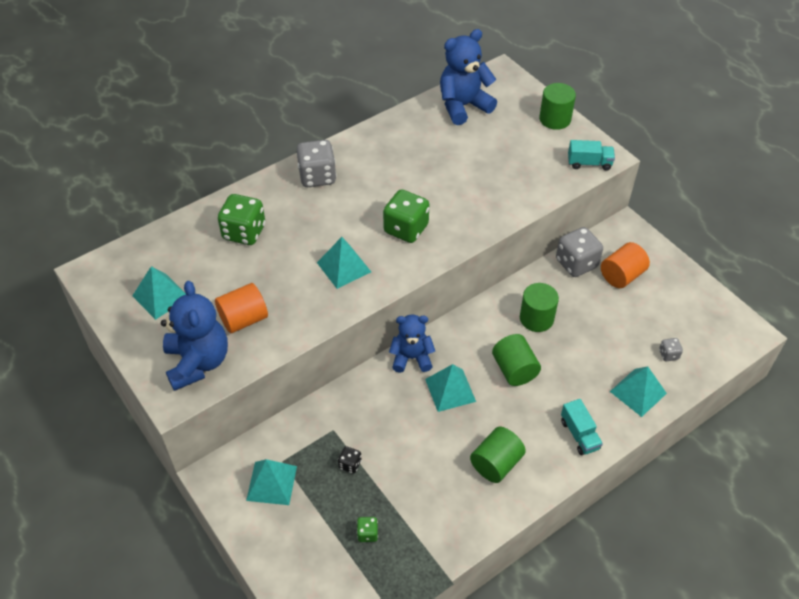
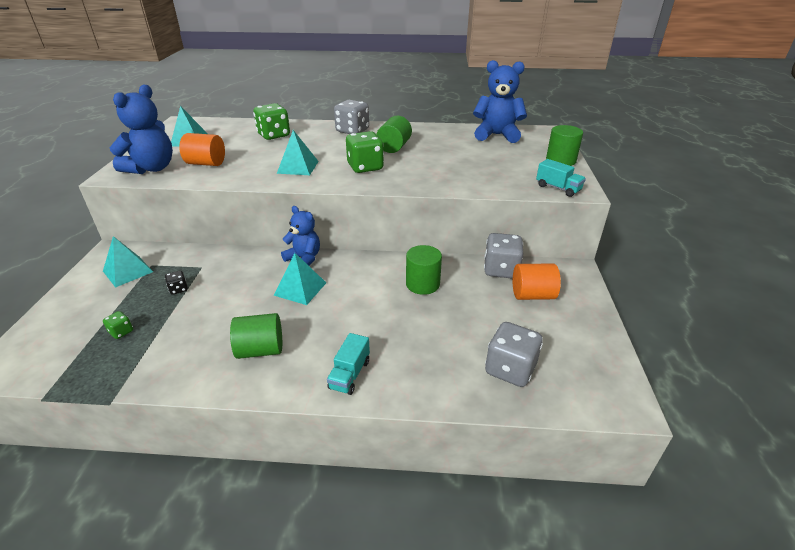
camera: 40 degrees right, 15 degrees down
green cylinder [492,334,541,386] -> green cylinder moved to [377,116,412,153]
turquoise pyramid [610,366,667,417] -> none
grey dice [659,338,683,361] -> grey dice [485,322,543,387], size x2.10

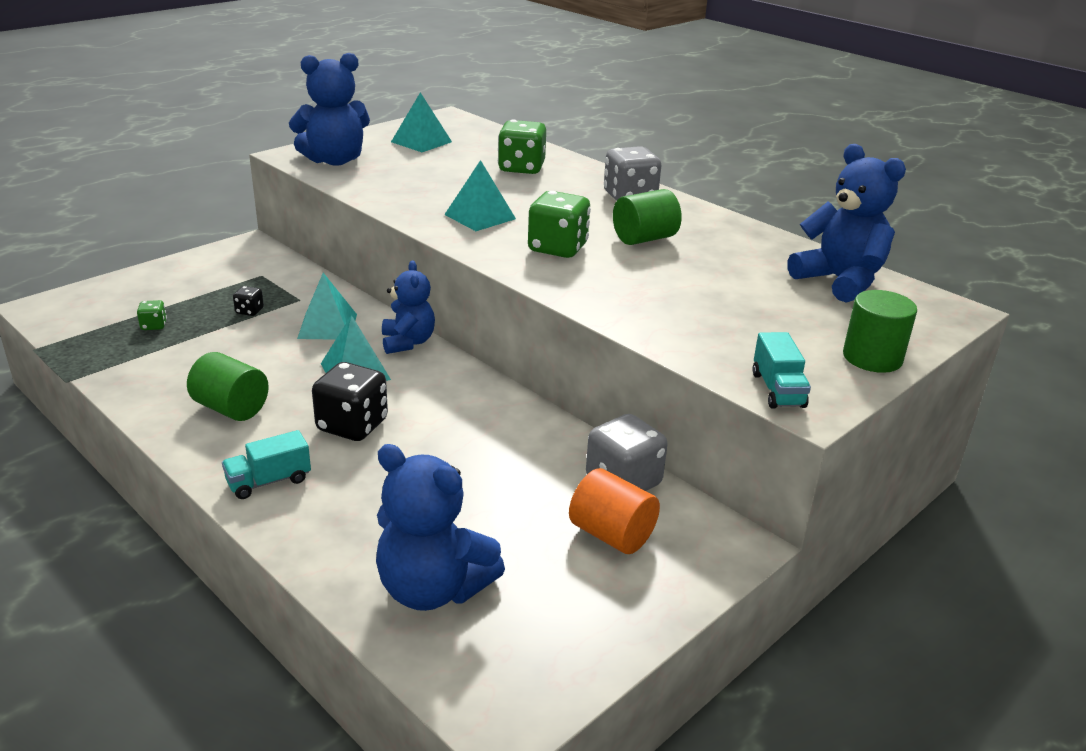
camera: 40 degrees right, 5 degrees down
turquoise pyramid [103,236,153,288] -> turquoise pyramid moved to [297,273,357,340]
orange cylinder [179,133,225,166] -> none
green cylinder [406,245,442,295] -> none
grey dice [485,322,543,387] -> blue teddy bear [376,444,505,611]
none -> black dice [312,362,388,441]

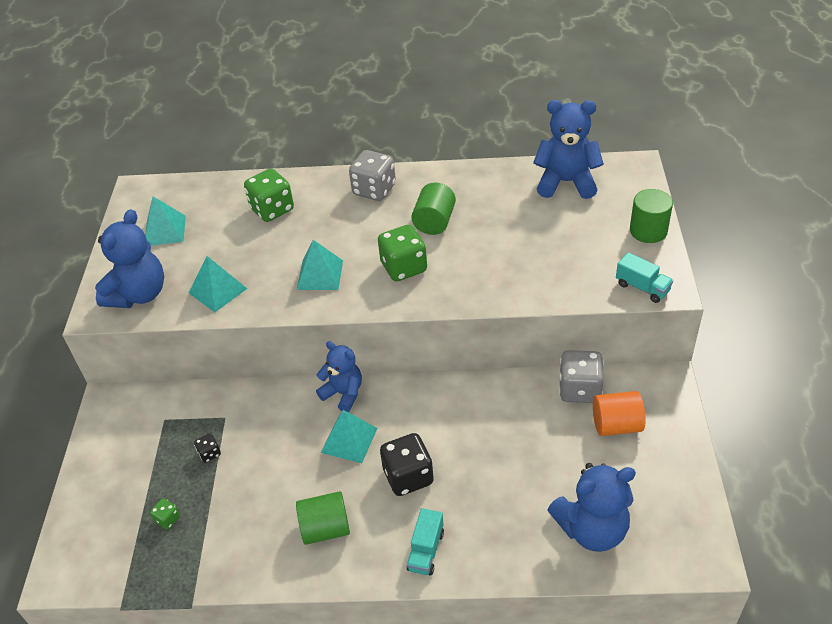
camera: 40 degrees left, 15 degrees up
turquoise pyramid [297,273,357,340] -> turquoise pyramid moved to [189,256,247,312]

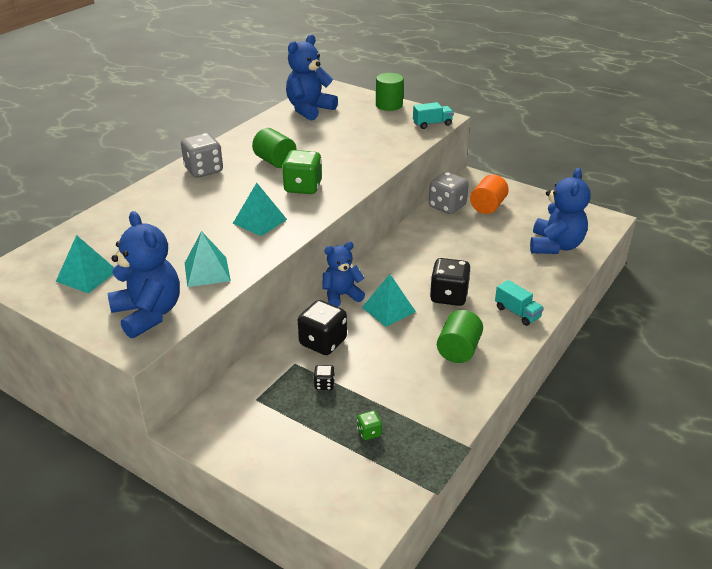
camera: 60 degrees left, 10 degrees down
green dice [244,169,294,222] -> none
none -> black dice [298,300,347,355]

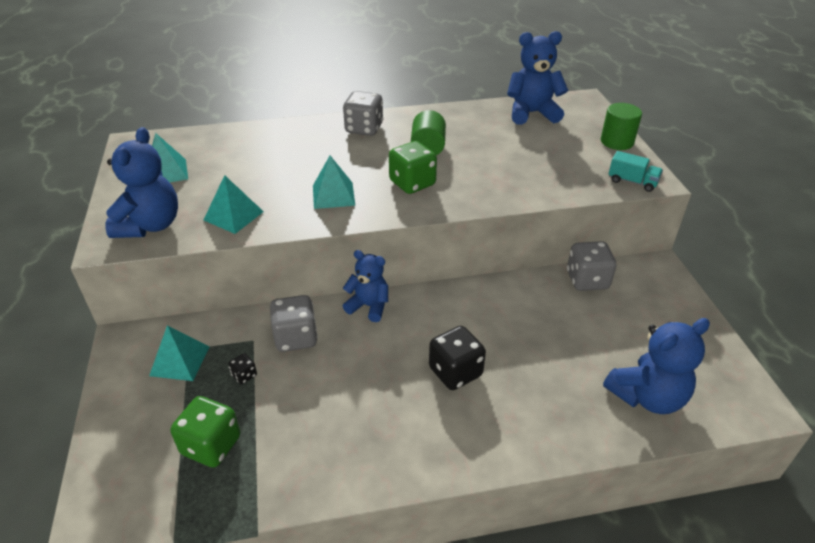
camera: 45 degrees right, 5 degrees up
black dice [298,300,347,355] -> grey dice [270,295,318,352]
green dice [357,410,382,440] -> green dice [171,396,240,468], size x2.10
turquoise pyramid [362,274,416,327] -> turquoise pyramid moved to [149,325,210,381]
green cylinder [437,310,483,363] -> none
orange cylinder [470,174,509,214] -> none
turquoise truck [495,280,544,326] -> none

